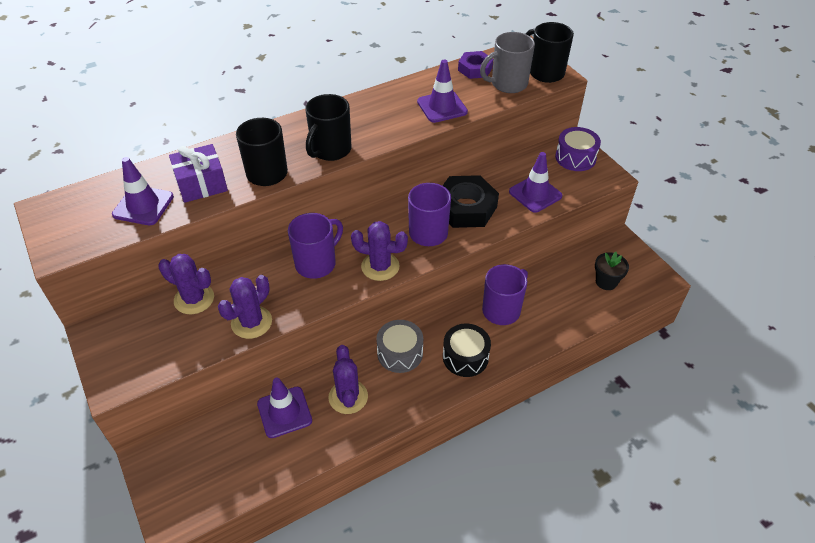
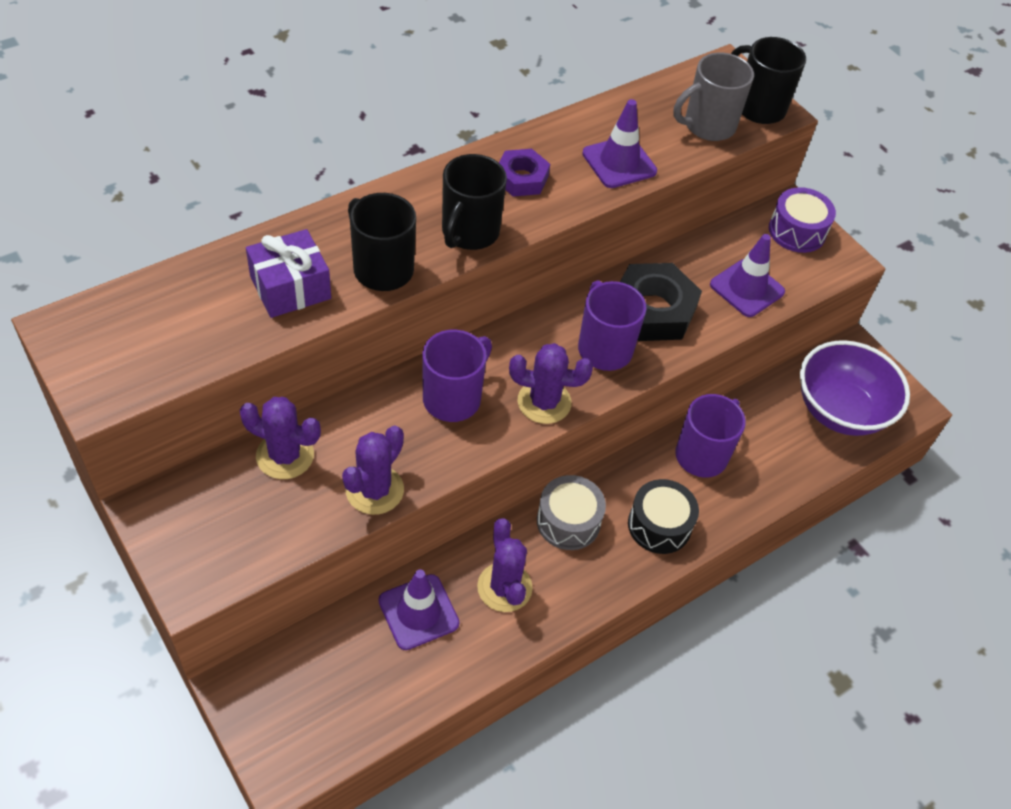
camera: 10 degrees left, 5 degrees up
purple traffic cone [112,157,174,225] -> none
purple nut [458,51,493,79] -> purple nut moved to [499,149,550,197]
black flower pot [595,252,629,290] -> purple bowl [800,340,910,436]

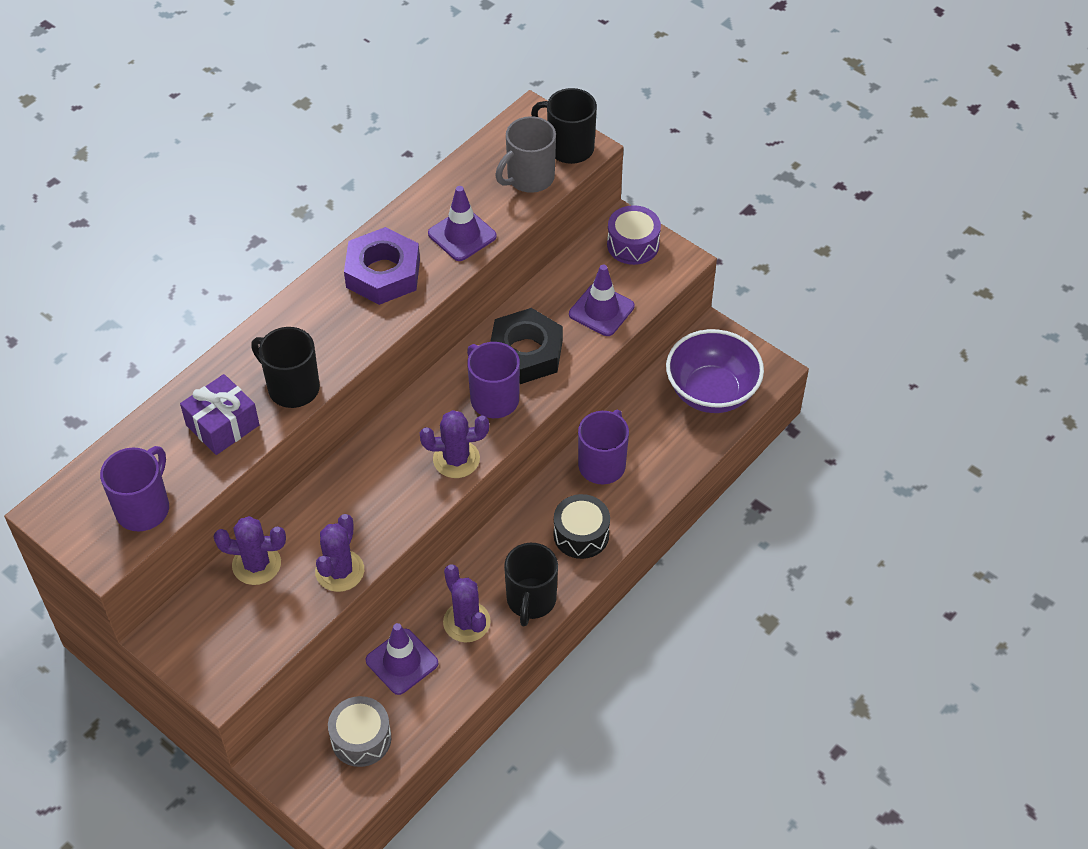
camera: 10 degrees left, 0 degrees up
purple mug [422,330,492,422] -> purple mug moved to [100,446,169,531]
black mug [442,154,507,250] -> black mug moved to [504,543,558,627]
purple nut [499,149,550,197] -> purple nut [344,227,420,305], size x1.66
grey drum [537,475,606,550] -> grey drum moved to [328,696,391,767]

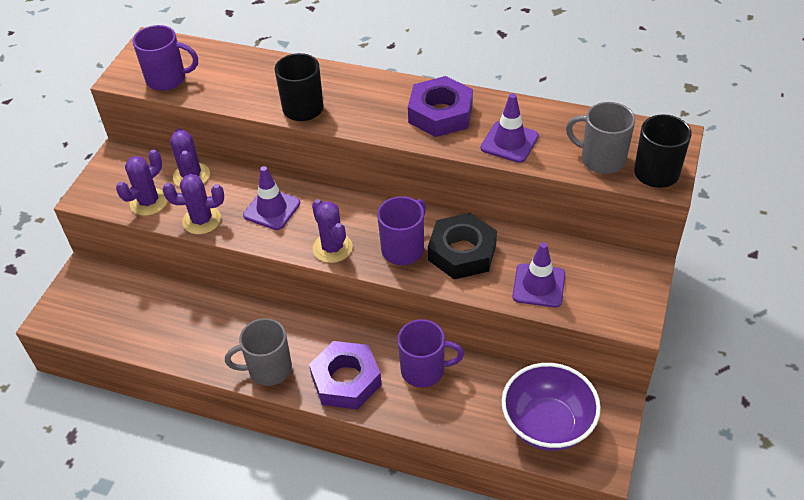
camera: 70 degrees right, 5 degrees down
purple gift [180,374,260,455] -> none
grey drum [328,696,391,767] -> none
purple traffic cone [366,623,438,695] -> purple traffic cone moved to [243,166,300,230]
purple cactus [443,564,491,642] -> purple cactus moved to [116,149,168,216]
black mug [504,543,558,627] -> grey mug [225,318,292,386]
black drum [553,494,610,559] -> purple nut [309,341,382,410]
purple drum [607,205,661,265] -> none

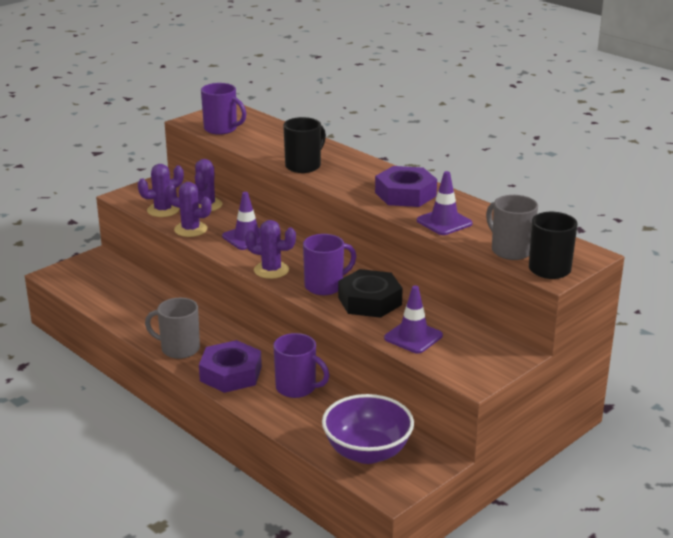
camera: 25 degrees right, 20 degrees down
purple cactus [312,199,353,263] -> purple cactus turned 75 degrees counterclockwise [245,220,296,279]

